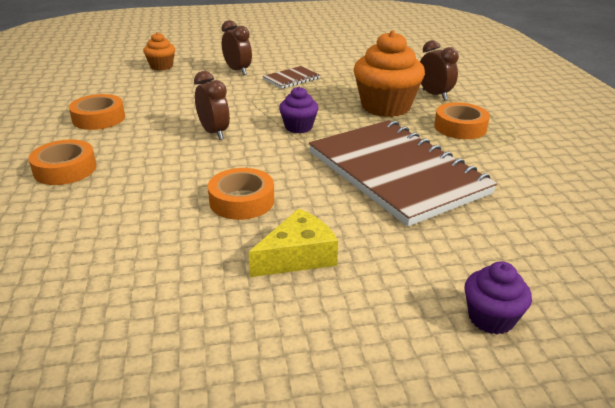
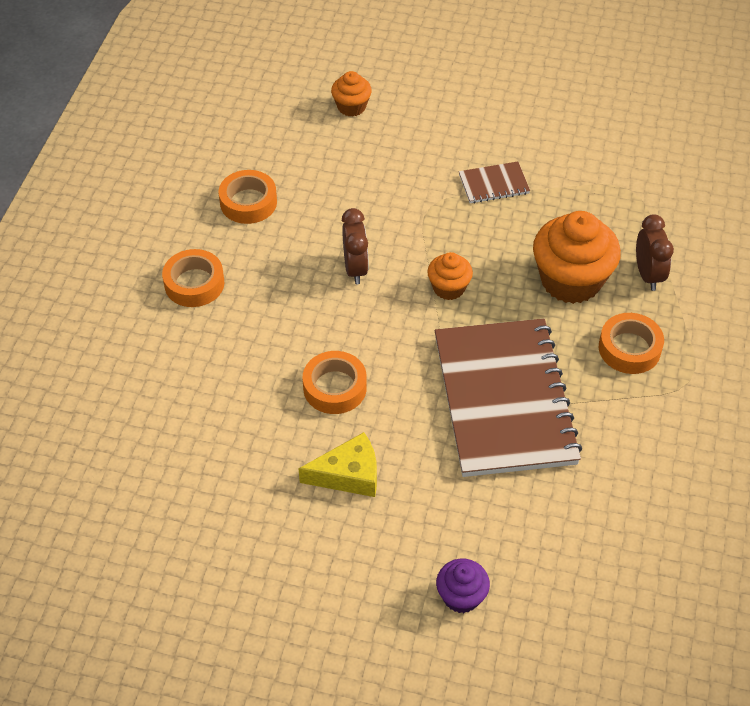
camera: 25 degrees right, 20 degrees up
brown clock [222,20,252,75] -> none
purple cupcake [279,87,319,133] -> orange cupcake [427,252,473,300]

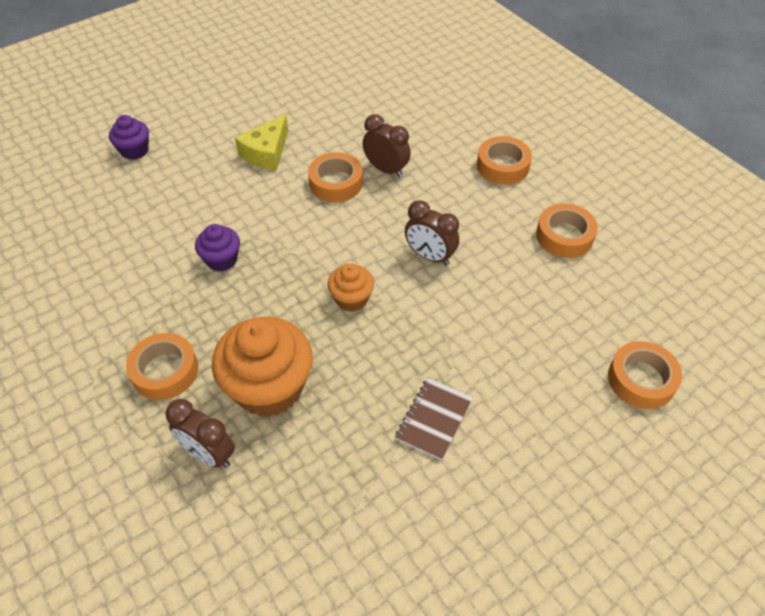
camera: 130 degrees right, 0 degrees up
orange cupcake [331,71,372,117] -> orange tape [608,341,682,409]
brown notebook [435,318,582,477] -> purple cupcake [195,224,240,271]
none -> brown clock [363,114,411,178]

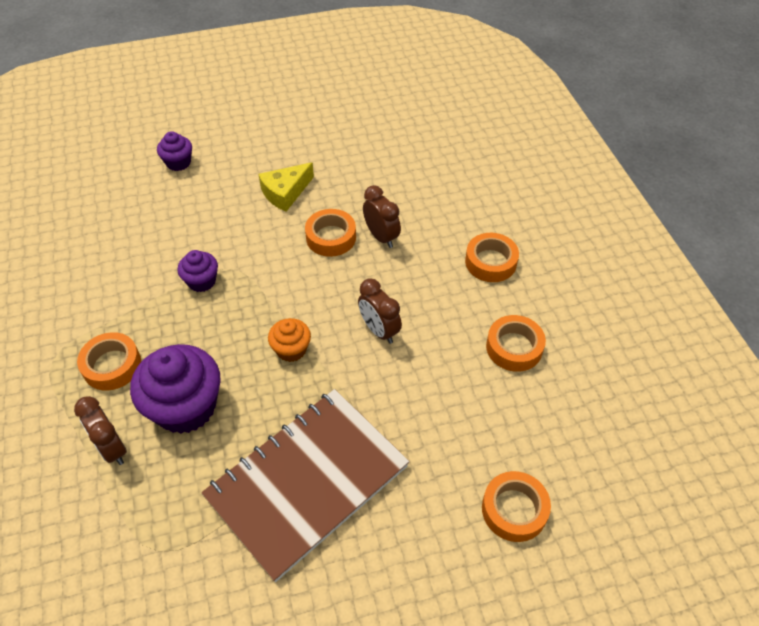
camera: 20 degrees right, 0 degrees up
orange cupcake [212,317,313,417] -> purple cupcake [130,344,221,434]
brown notebook [395,378,473,460] -> brown notebook [201,389,409,582], size x2.44

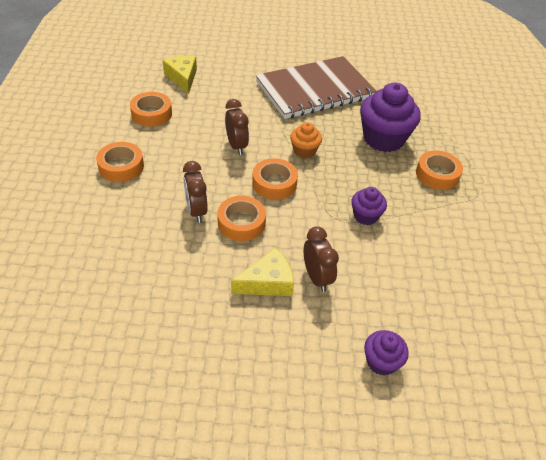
camera: 165 degrees left, 5 degrees down
brown clock [74,396,127,465] -> brown clock moved to [304,226,339,292]
orange tape [482,471,551,542] -> orange tape moved to [252,158,298,200]
none -> yellow cheese [163,56,197,94]

